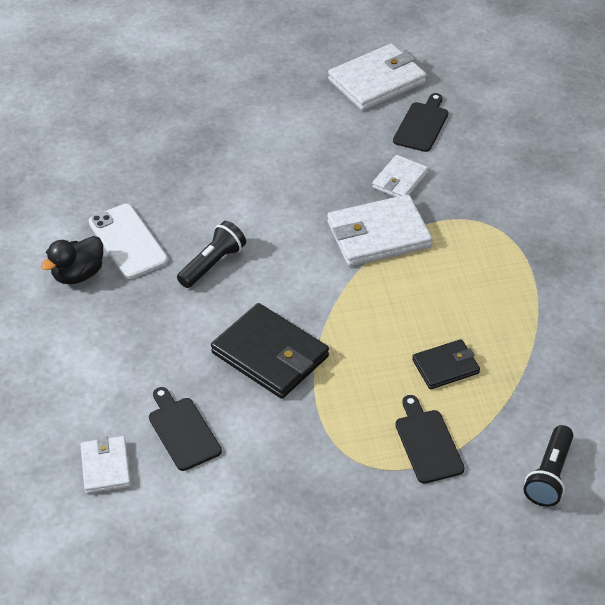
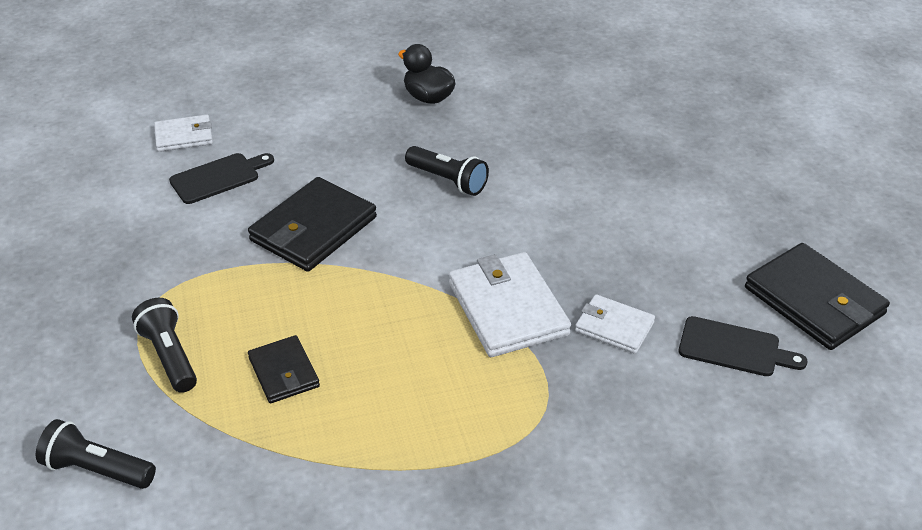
camera: 85 degrees right, 5 degrees down
white phone [89,204,168,279] -> none
white wallet [328,43,426,111] -> black wallet [745,243,890,350]
black cutting board [395,395,465,484] -> black flashlight [132,298,197,393]

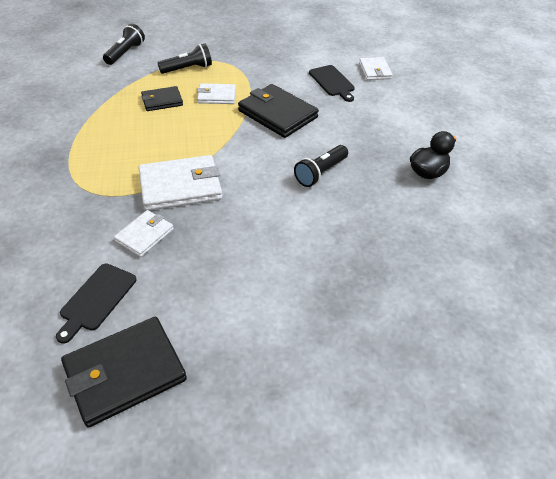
camera: 95 degrees right, 5 degrees up
none -> white wallet [197,83,236,104]

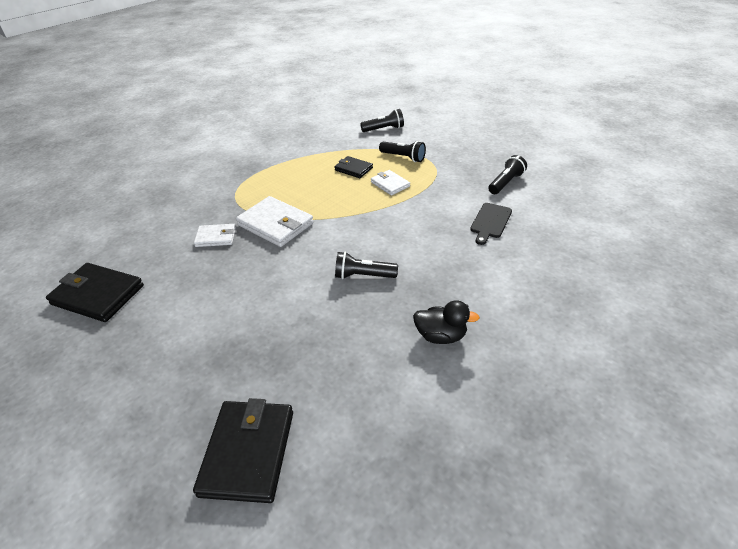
camera: 55 degrees right, 5 degrees down
black cutting board [56,263,136,344] -> none
black wallet [238,84,319,138] -> black wallet moved to [193,398,293,503]
white wallet [359,57,393,80] -> none
none -> black flashlight [488,155,527,194]

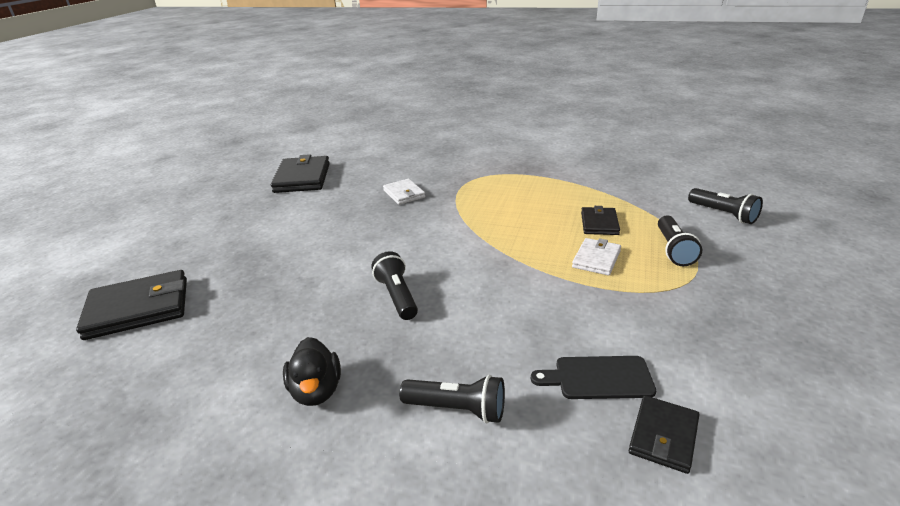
camera: 65 degrees right, 10 degrees down
white wallet [236,196,314,247] -> none
black flashlight [488,155,527,194] -> black flashlight moved to [399,375,505,423]
none -> black wallet [629,395,699,474]

